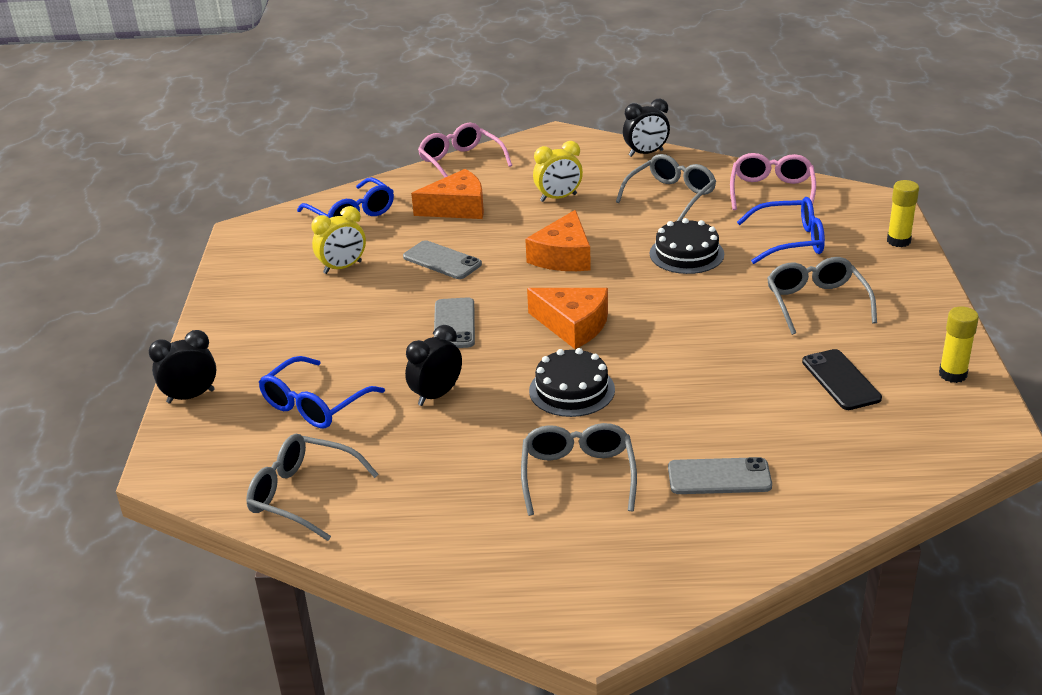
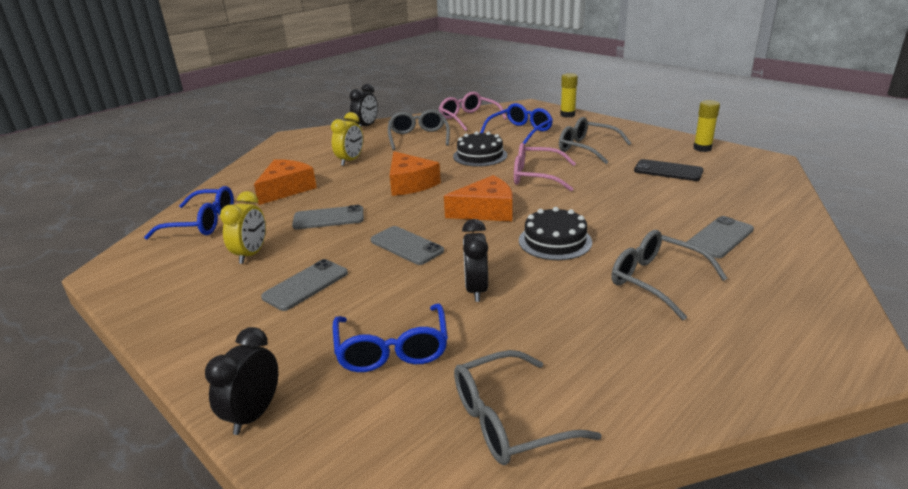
camera: 45 degrees left, 5 degrees down
pink glasses [418,122,512,177] -> pink glasses moved to [514,143,576,191]
none -> grey phone [261,259,348,311]

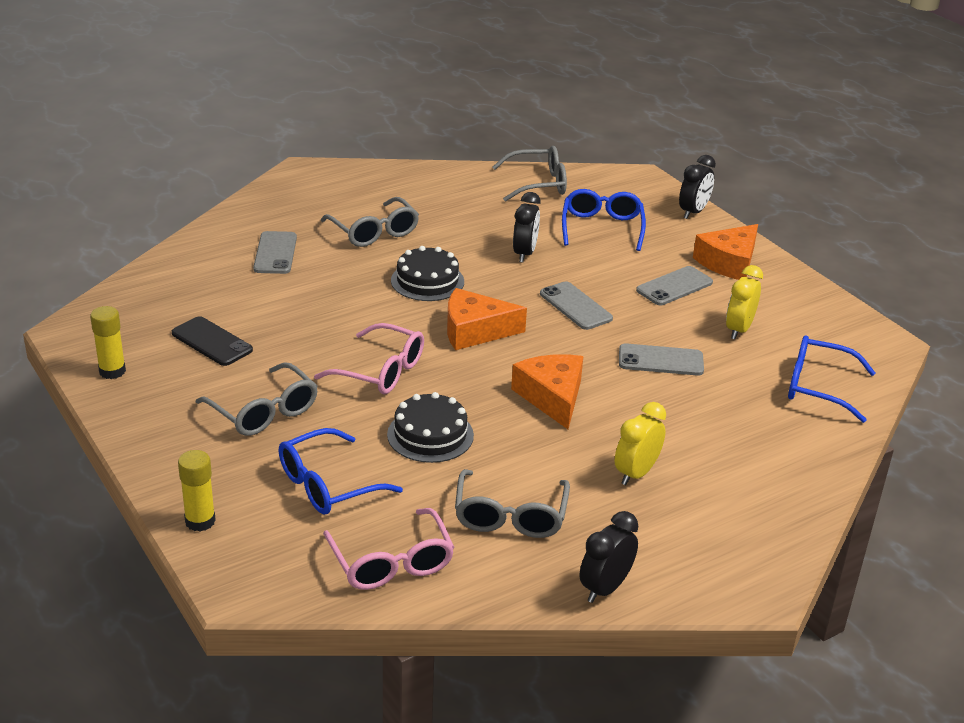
camera: 170 degrees left, 5 degrees up
orange cheese [254,159,317,205] -> orange cheese moved to [693,224,758,280]
grey phone [687,216,754,258] -> grey phone turned 60 degrees counterclockwise [253,231,297,274]

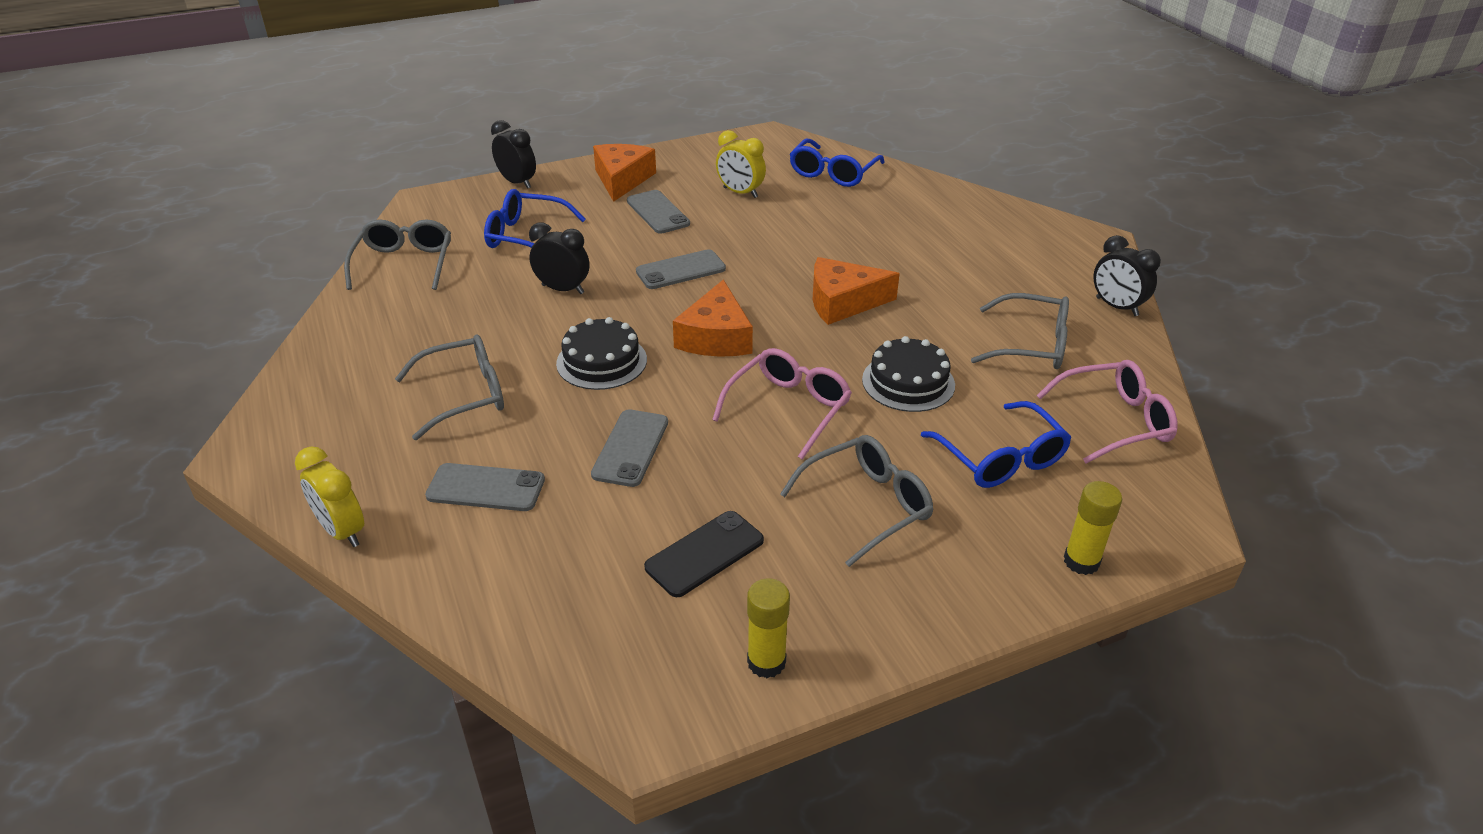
camera: 80 degrees left, 5 degrees up
yellow clock [615,402,666,485] -> yellow clock moved to [295,447,364,547]
grey phone [619,343,704,376] -> grey phone moved to [591,409,668,487]
orange cheese [693,224,758,280] -> orange cheese turned 135 degrees counterclockwise [593,144,656,202]

